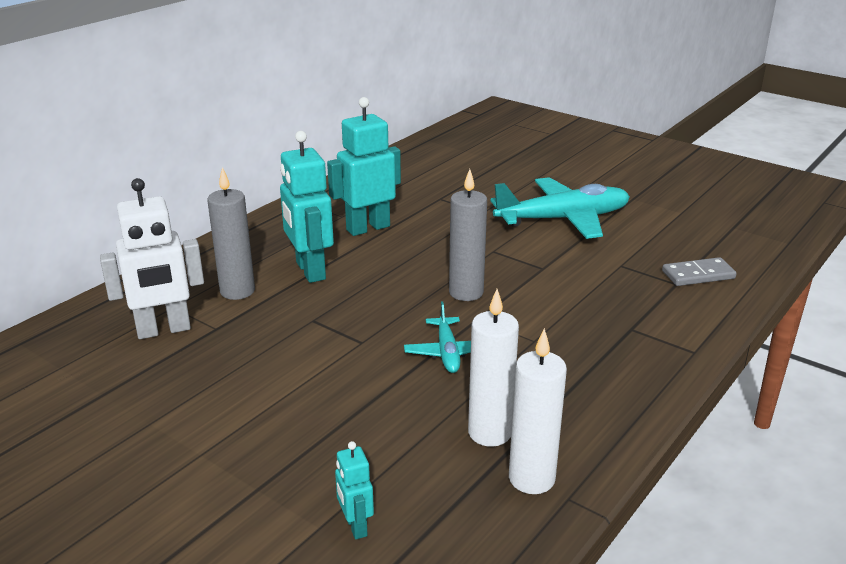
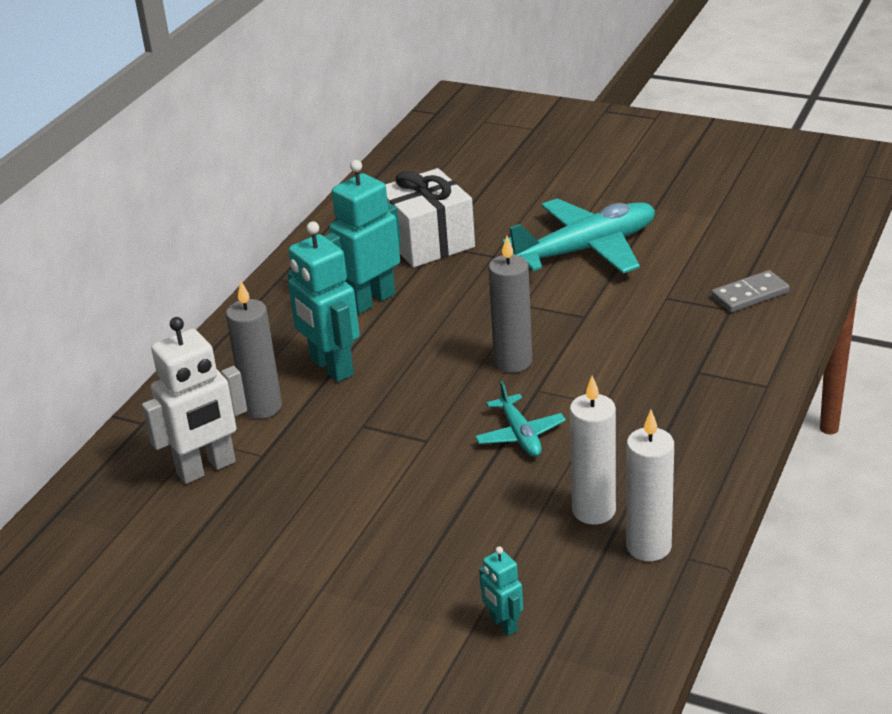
camera: 10 degrees left, 5 degrees up
none -> white gift [385,168,475,267]

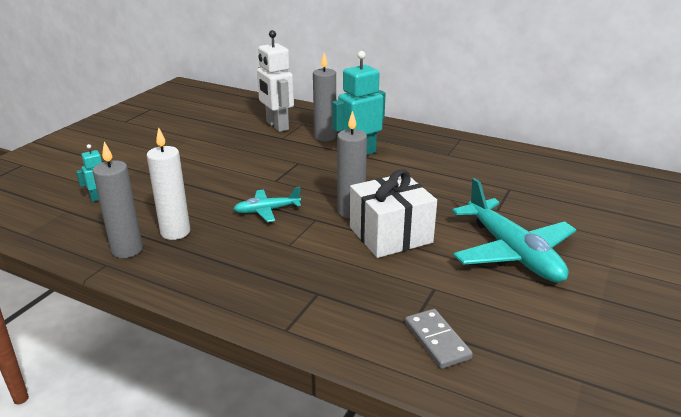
camera: 90 degrees right, 5 degrees down
turquoise robot [324,160,401,314] -> none
white gift [385,168,475,267] -> white gift moved to [350,169,437,258]
white candle [626,410,674,561] -> grey candle [93,142,143,258]

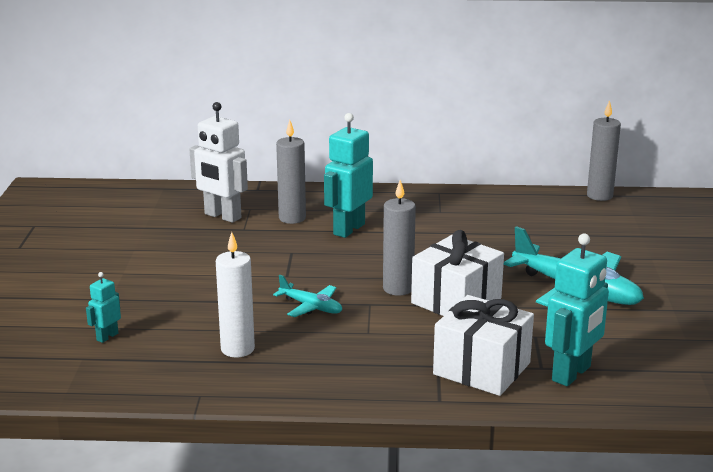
camera: 25 degrees left, 5 degrees down
grey candle [93,142,143,258] -> grey candle moved to [587,100,621,201]
turquoise plane [233,187,301,222] -> turquoise plane turned 105 degrees counterclockwise [273,275,342,317]
grey domino [405,309,473,369] -> turquoise robot [545,233,609,386]
none -> white gift [433,295,534,396]

